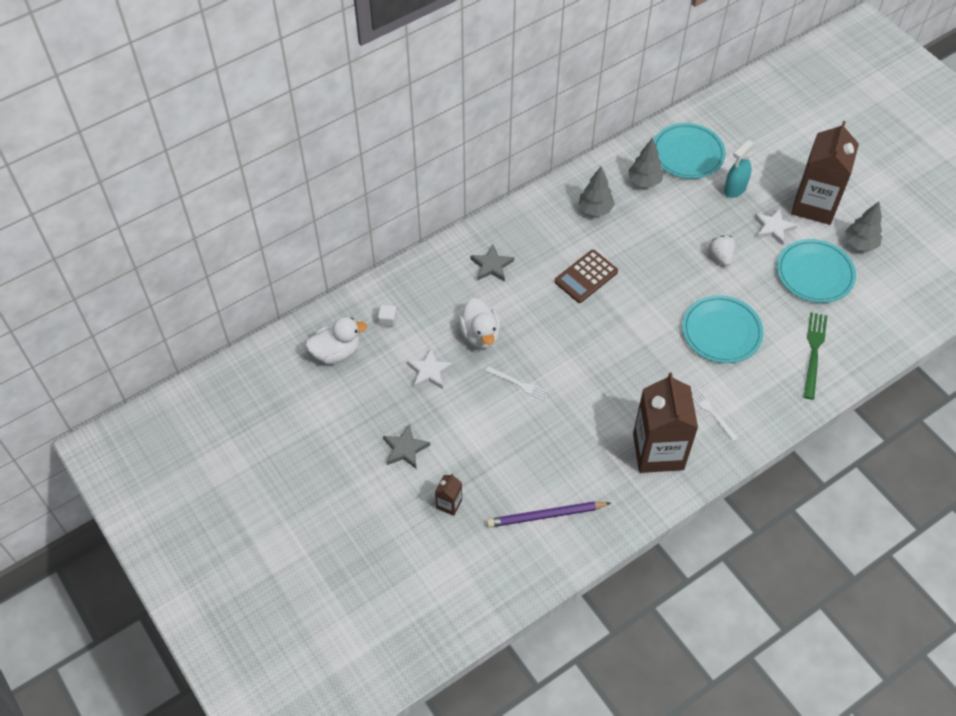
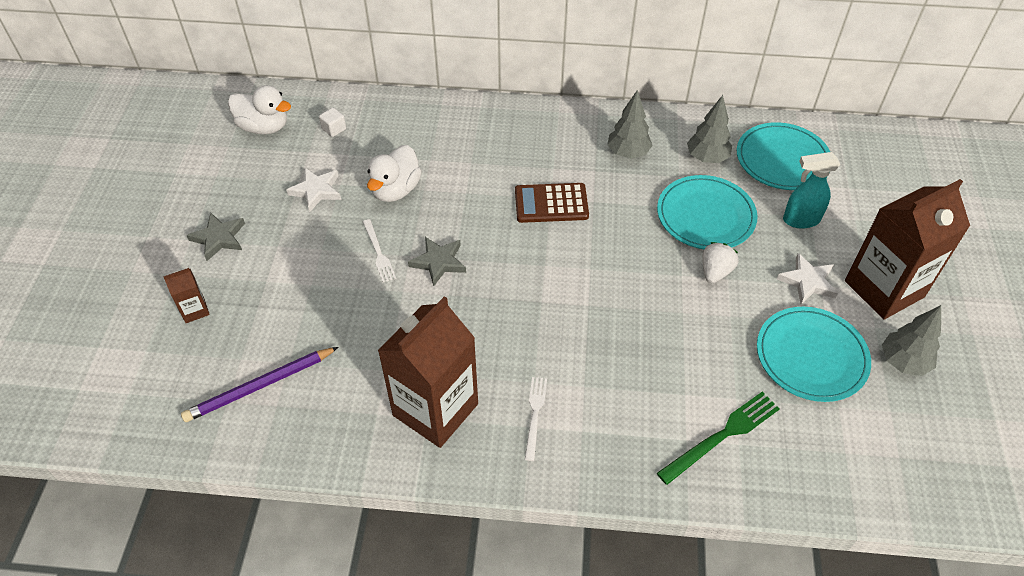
camera: 40 degrees right, 5 degrees down
grey star [470,245,514,282] -> grey star moved to [408,237,466,286]
purple pencil [487,501,611,528] -> purple pencil turned 60 degrees counterclockwise [181,347,338,422]
turquoise plate [682,295,763,363] -> turquoise plate moved to [657,175,758,249]

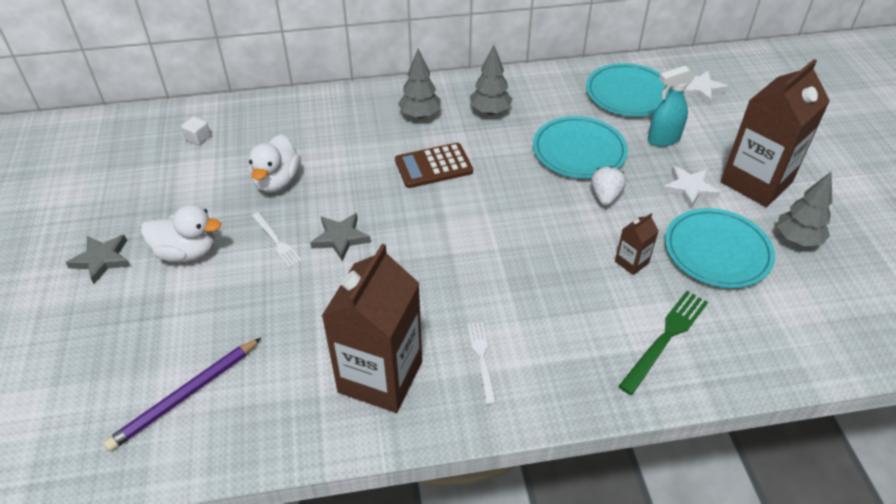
camera: 15 degrees left, 5 degrees down
brown carton [163,268,210,323] -> brown carton moved to [615,213,659,275]
white duck [228,85,291,134] -> white duck moved to [141,204,221,262]
white star [286,168,341,212] -> white star moved to [684,70,728,105]
grey tree [687,95,732,163] -> grey tree moved to [398,49,441,119]

